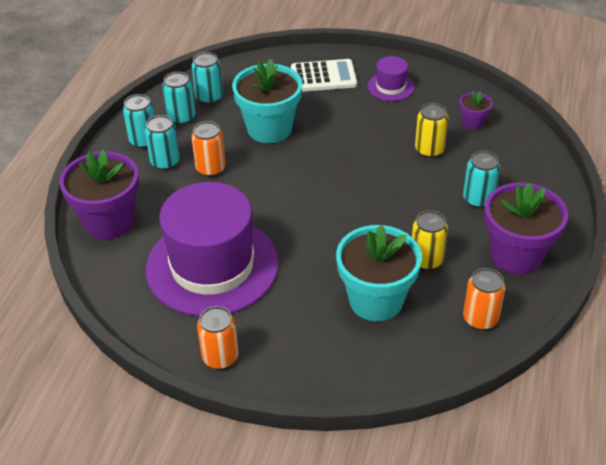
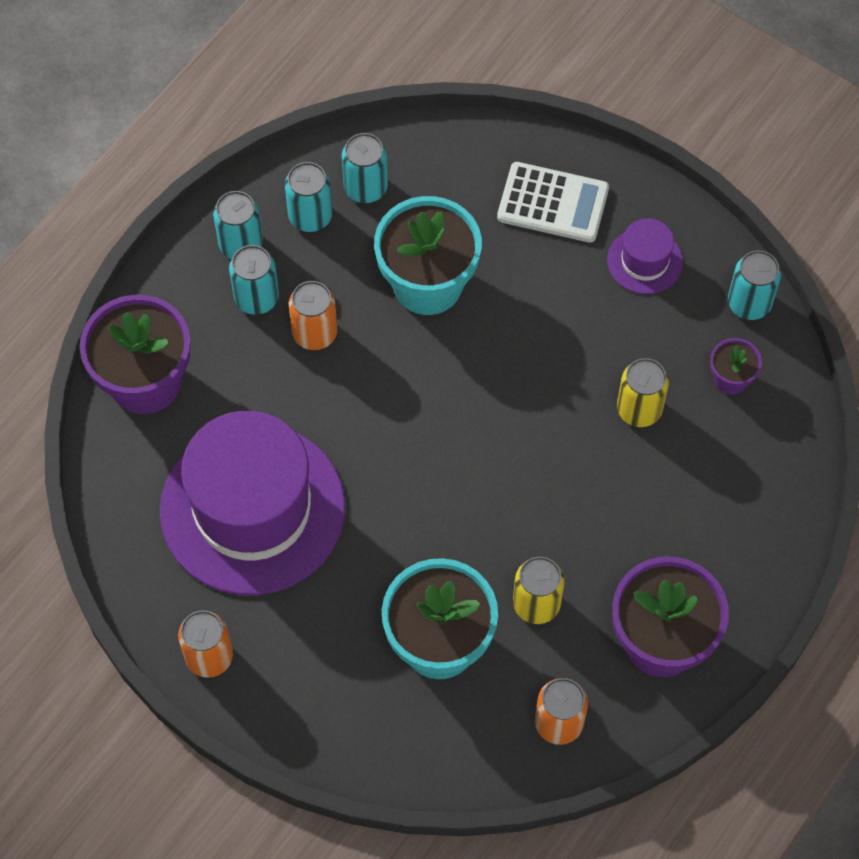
camera: 20 degrees right, 20 degrees up
turquoise can [463,151,500,208] -> turquoise can moved to [728,250,781,320]

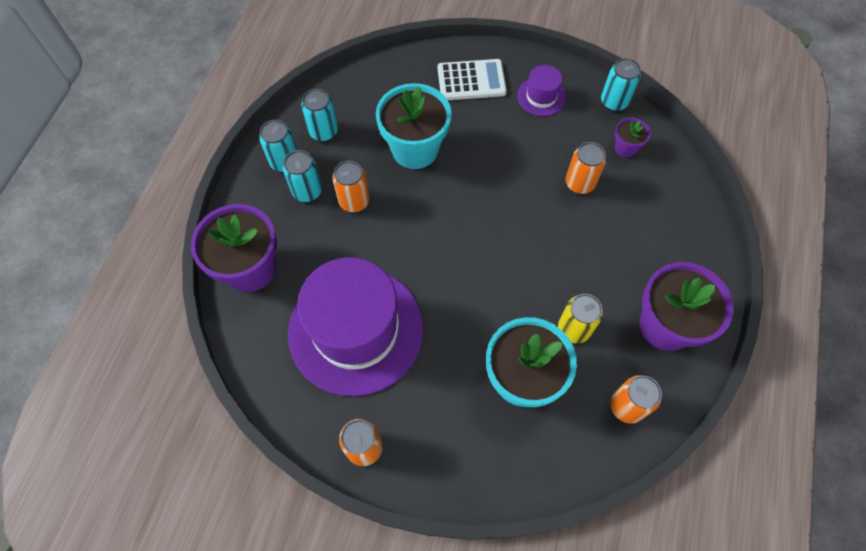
camera: 20 degrees left, 0 degrees up
turquoise can [342,133,388,203] -> none
yellow can [617,358,669,427] -> orange can [566,142,606,194]

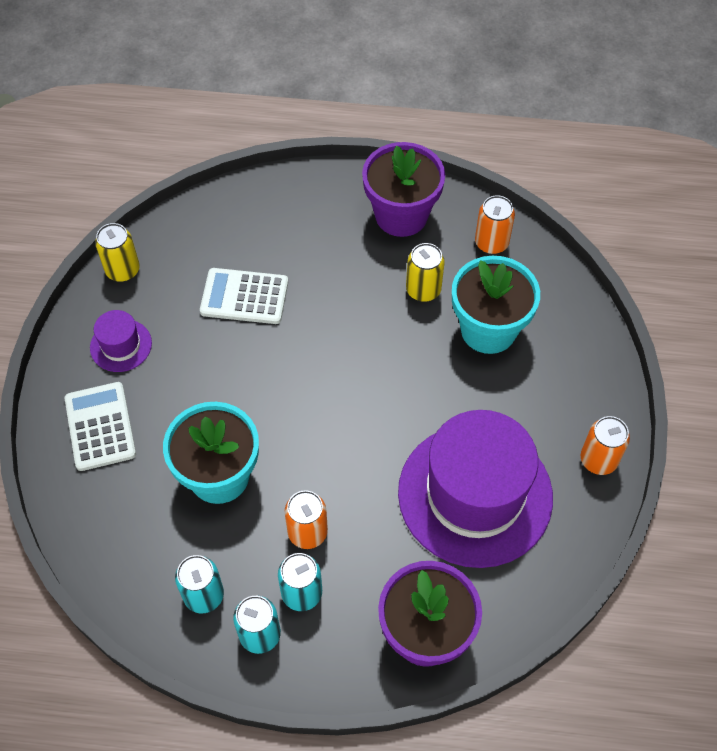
camera: 100 degrees left, 5 degrees down
orange can [566,142,606,194] -> white calculator [200,268,288,324]
turquoise can [601,58,641,111] -> yellow can [95,223,140,282]
purple flower pot [615,118,651,157] -> none

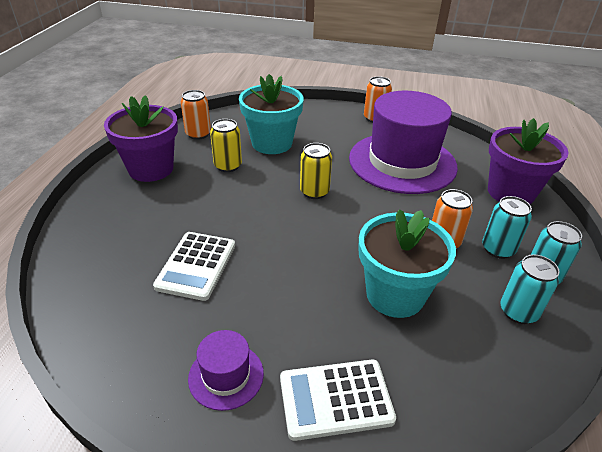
camera: 85 degrees left, 20 degrees down
yellow can [95,223,140,282] -> yellow can moved to [300,143,332,199]

